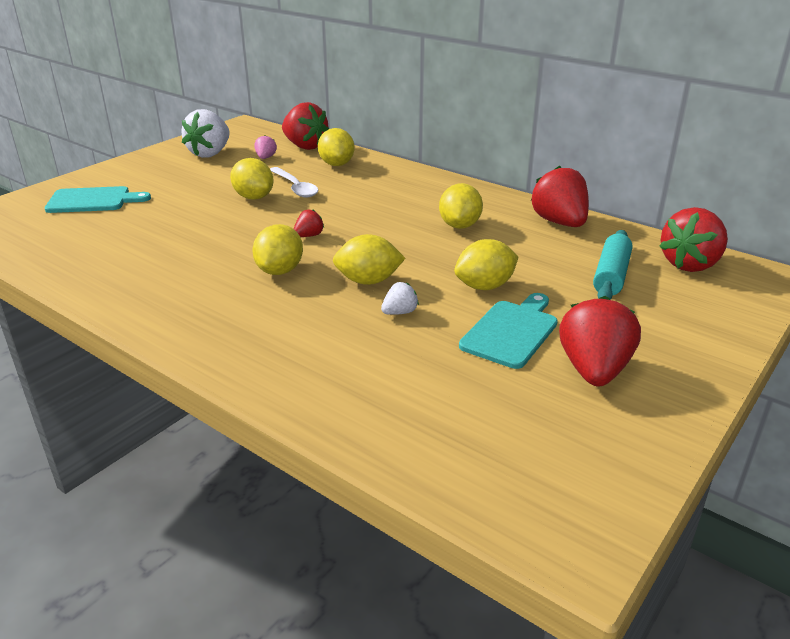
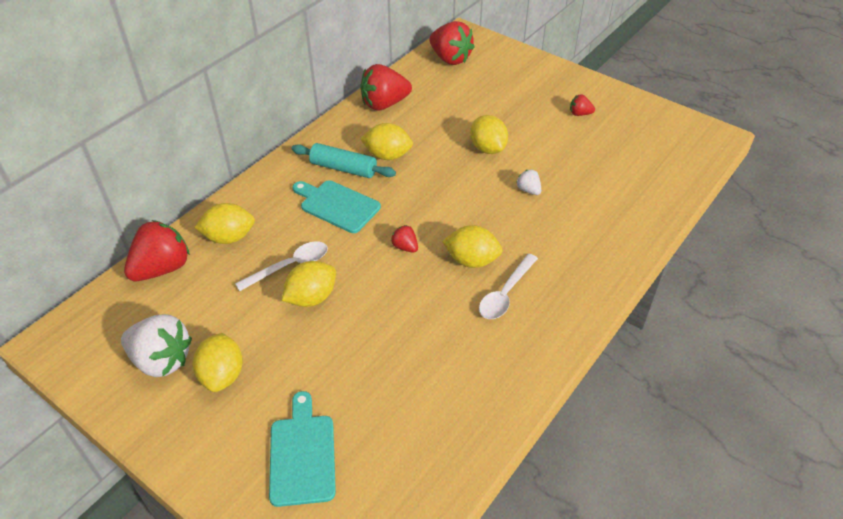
camera: 90 degrees left, 15 degrees up
pink strawberry [254,135,277,159] -> none
yellow lemon [333,234,406,285] -> yellow lemon moved to [193,333,243,392]
turquoise cutting board [459,293,558,369] -> turquoise cutting board moved to [293,180,381,233]
red strawberry [559,296,641,387] -> red strawberry [570,94,595,116], size x0.47
turquoise rolling pin [593,230,632,300] -> turquoise rolling pin moved to [291,143,396,178]
none -> white spoon [479,254,538,319]

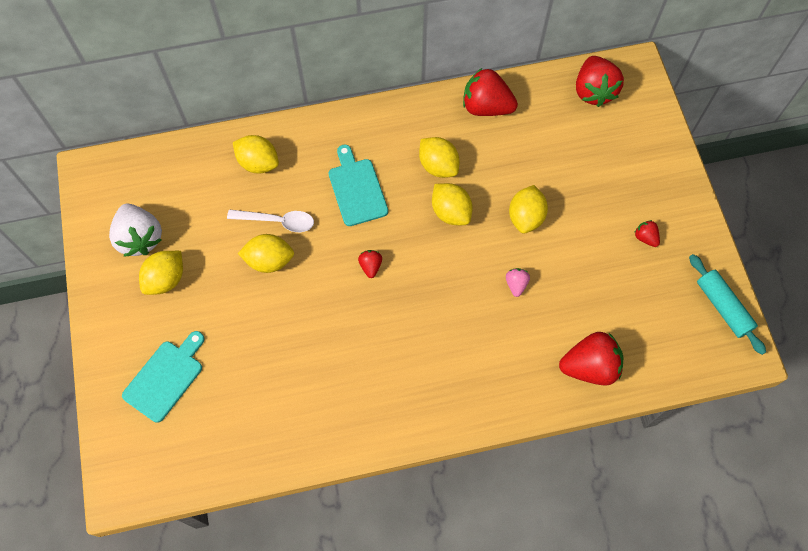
camera: 40 degrees right, 20 degrees up
red strawberry [124,220,190,281] -> red strawberry moved to [559,332,623,386]
turquoise rolling pin [291,143,396,178] -> turquoise rolling pin moved to [689,254,766,355]
yellow lemon [442,225,503,268] -> yellow lemon moved to [432,183,473,225]
white spoon [479,254,538,319] -> none
white strawberry [516,169,541,195] -> pink strawberry [506,268,530,297]

